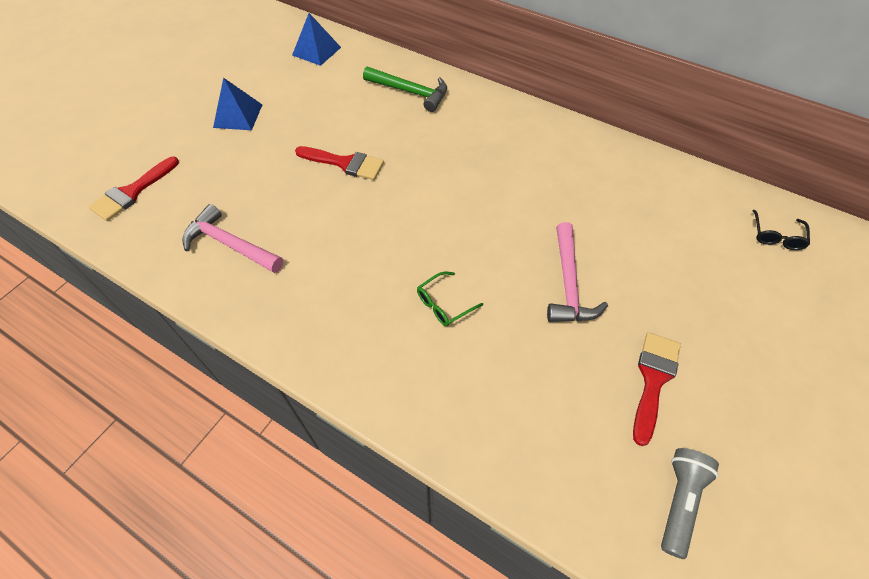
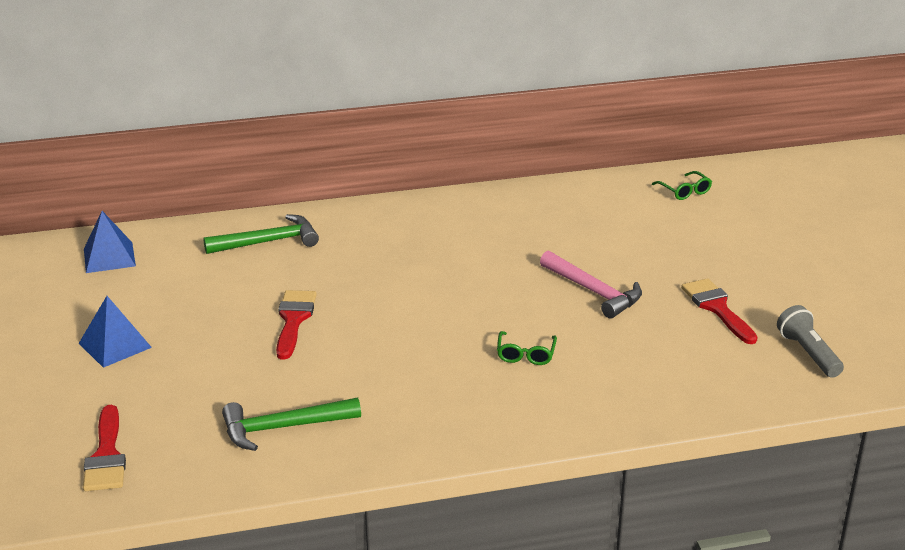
camera: 45 degrees left, 25 degrees down
pink hammer [182,204,283,273] -> green hammer [222,398,361,451]
red brush [295,146,384,180] -> red brush turned 60 degrees counterclockwise [276,290,317,360]
black glasses [753,210,810,250] -> green glasses [652,171,712,200]

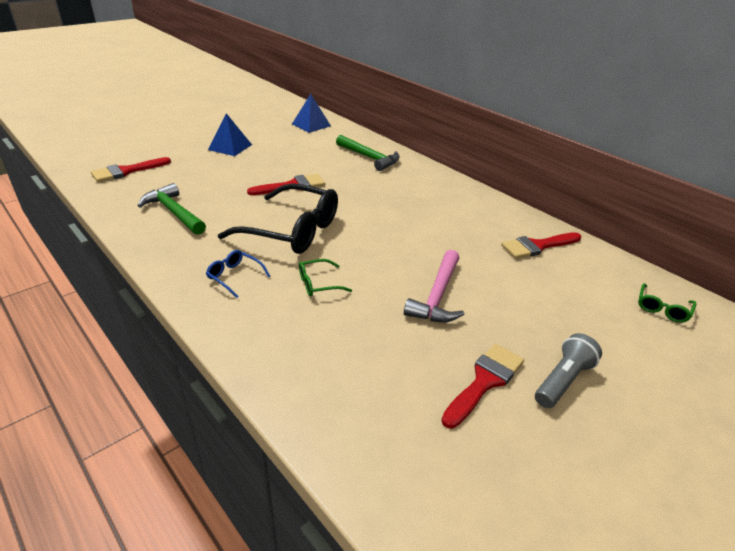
camera: 60 degrees right, 5 degrees up
grey flashlight [777,305,844,378] -> grey flashlight moved to [535,333,602,408]
none -> blue glasses [206,250,270,298]
none -> black glasses [218,183,338,254]
none -> red brush [501,232,581,259]

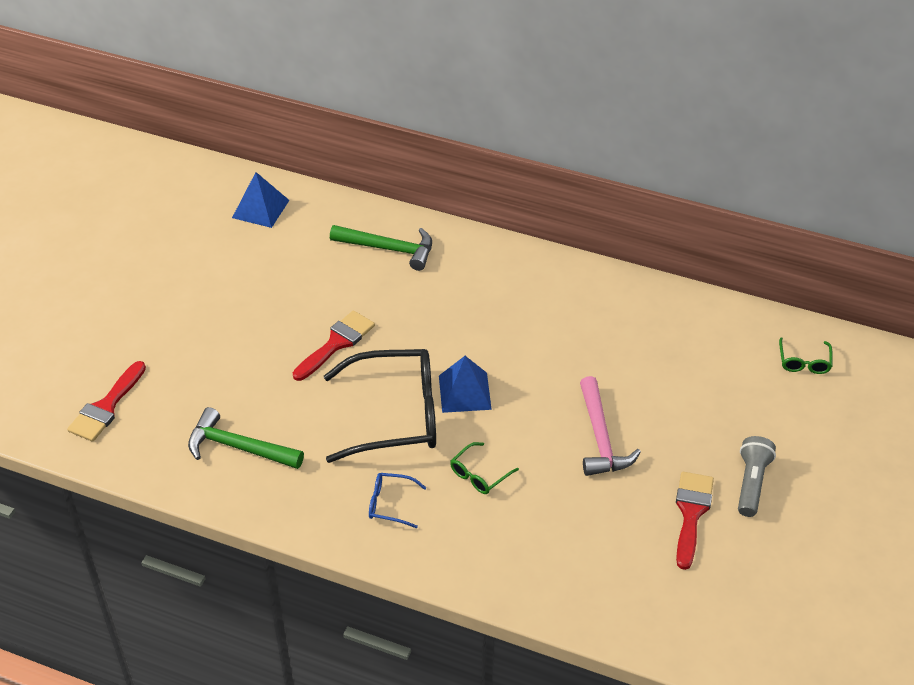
camera: 25 degrees left, 10 degrees up
blue pyramid [208,113,252,156] -> blue pyramid moved to [439,356,492,413]
red brush [501,232,581,259] -> none

